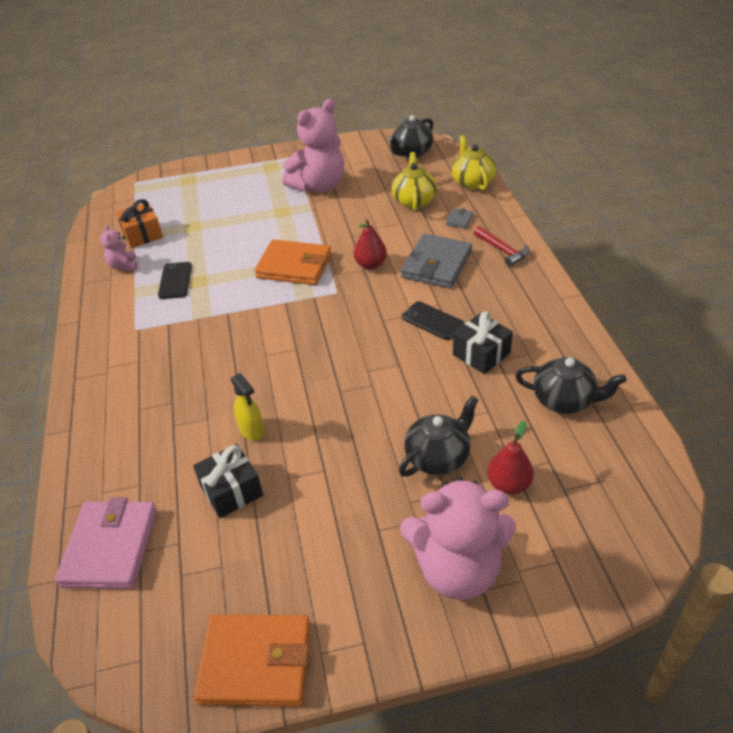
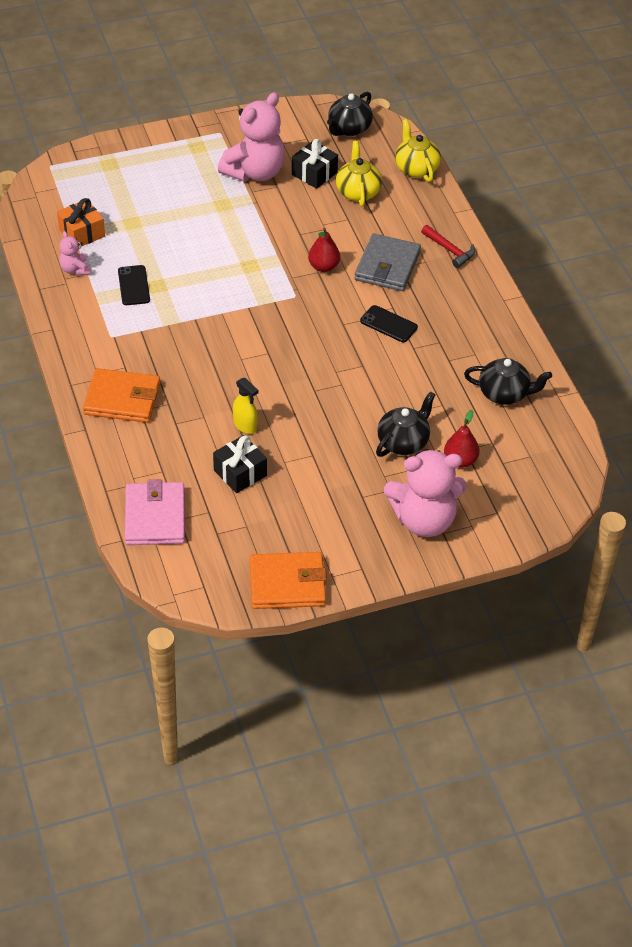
camera: 10 degrees left, 5 degrees up
orange wallet [255,239,332,285] -> orange wallet moved to [83,368,161,423]
grey wallet [446,208,473,229] -> none
black gift [453,312,513,374] -> black gift moved to [292,139,338,189]

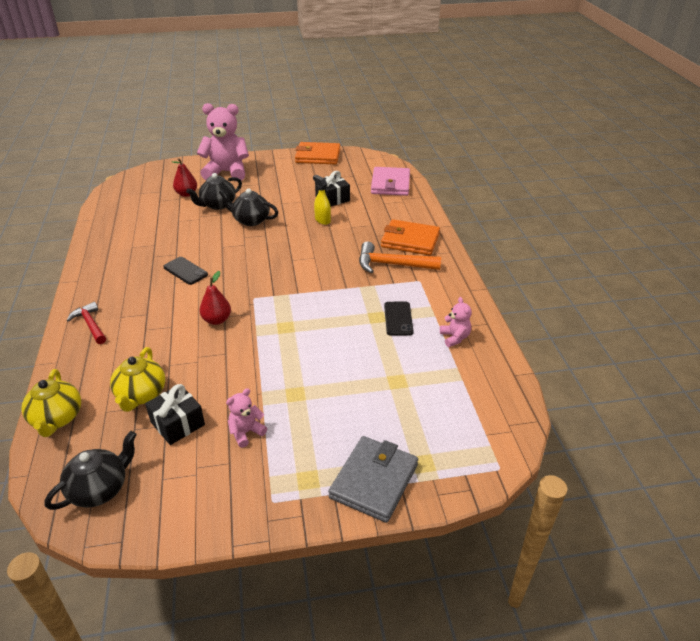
camera: 170 degrees left, 10 degrees down
orange gift [57,198,105,247] -> none
pink teddy bear [218,92,285,182] -> pink teddy bear [226,388,267,448], size x0.46
grey wallet [355,233,421,291] -> grey wallet moved to [328,436,418,523]
black teapot [464,358,552,405] -> black teapot moved to [219,188,279,226]
none -> orange hammer [359,241,441,273]

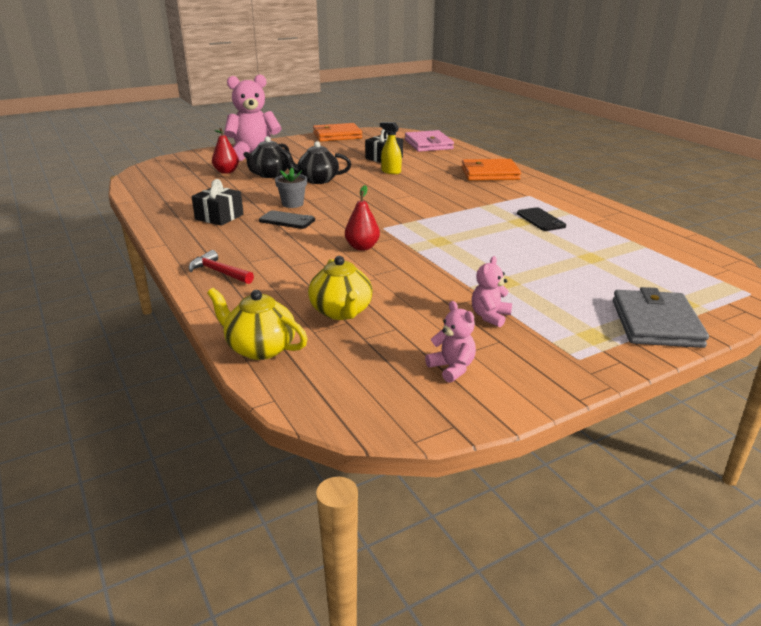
camera: 20 degrees left, 10 degrees down
yellow teapot [22,369,81,437] -> yellow teapot turned 150 degrees clockwise [207,288,308,360]
black teapot [45,431,137,510] -> none
black gift [145,384,205,445] -> black gift moved to [191,179,243,226]
orange hammer [359,241,441,273] -> none
pink teddy bear [440,297,472,347] -> pink teddy bear moved to [425,301,476,383]
none -> grey flower pot [275,168,307,208]

